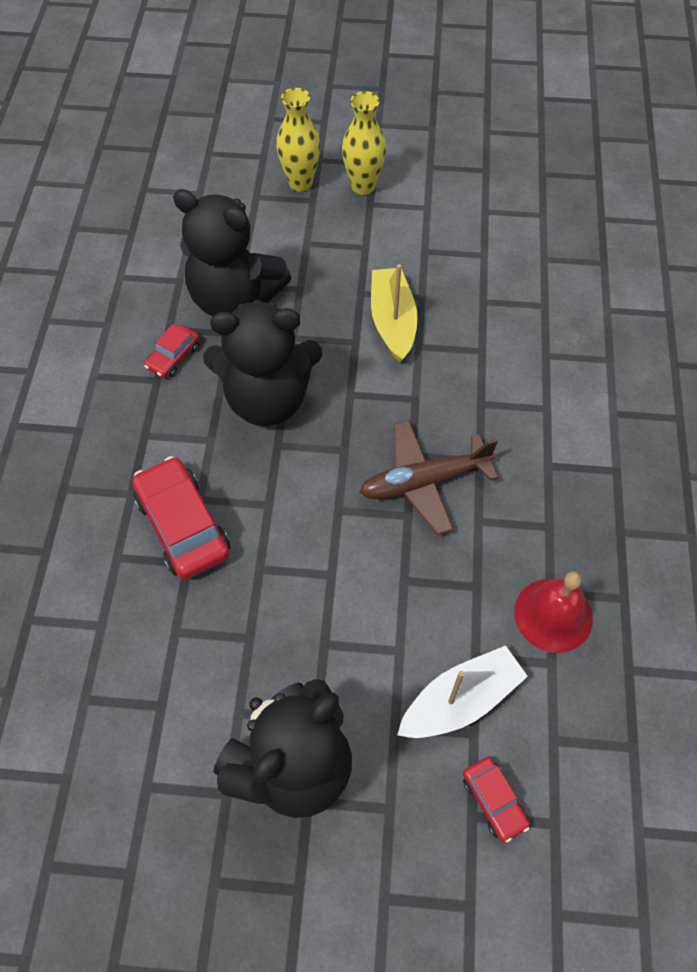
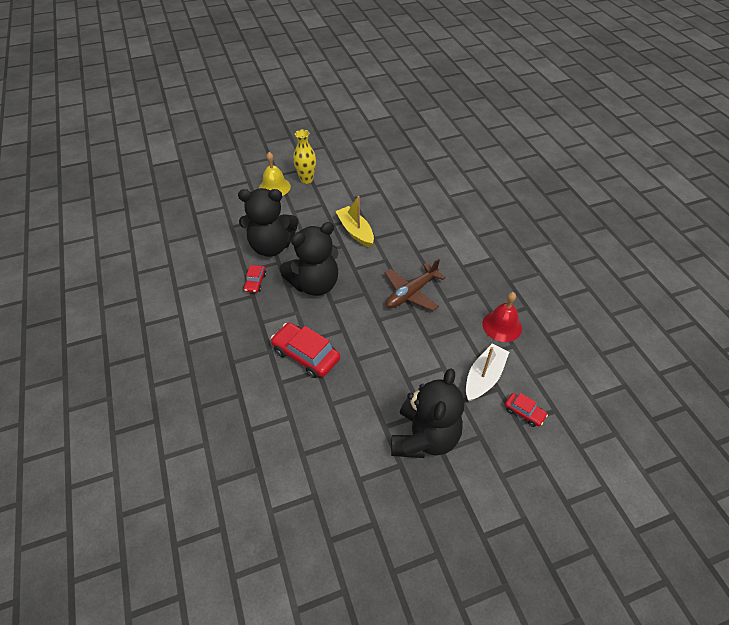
camera: 25 degrees left, 10 degrees down
yellow vase [276,88,321,192] -> yellow bell [259,152,291,196]

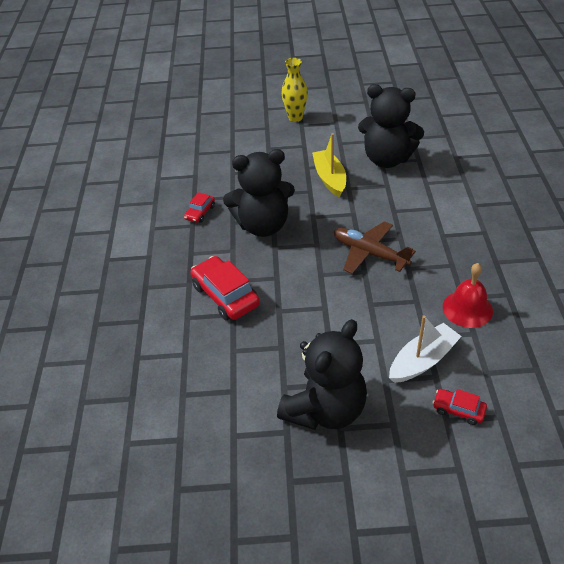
camera: 20 degrees right, 5 degrees down
black teddy bear [238,188,298,257] -> black teddy bear moved to [358,84,424,168]
yellow bell [259,152,291,196] -> none
brown plane [384,258,446,311] -> brown plane turned 60 degrees clockwise [334,221,416,274]
red car [505,393,548,427] -> red car turned 150 degrees clockwise [433,389,487,425]

